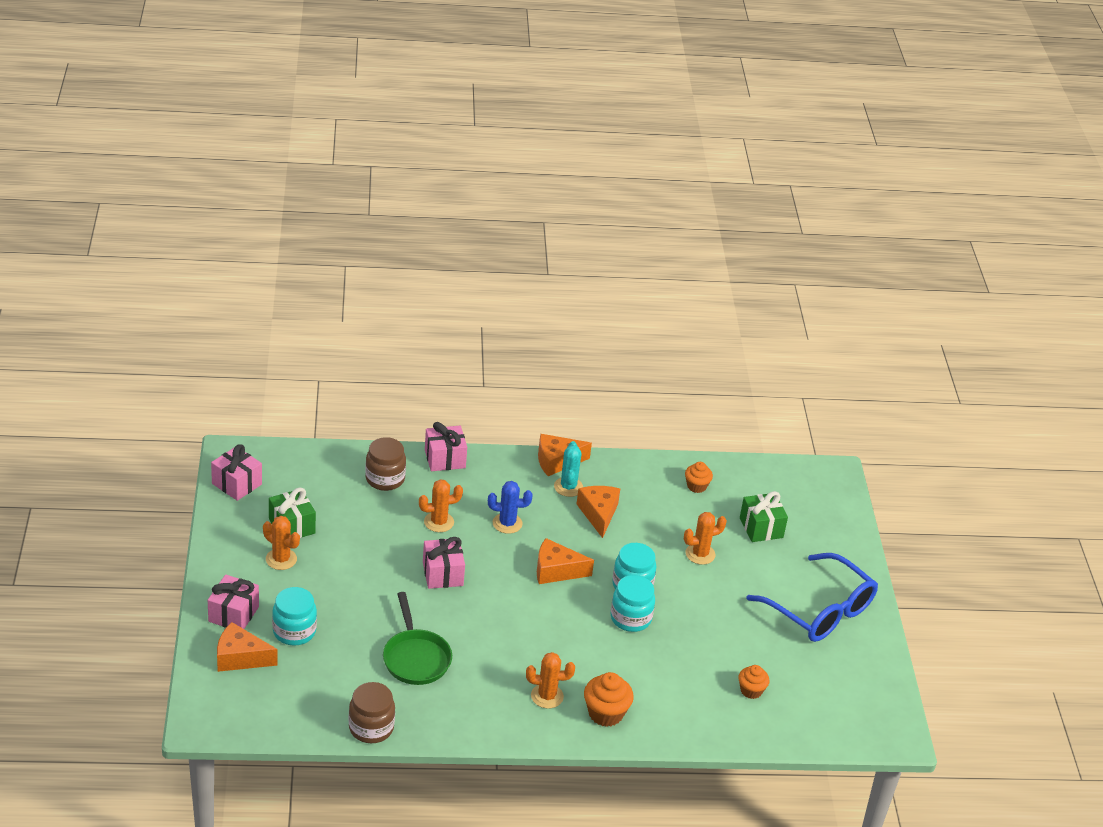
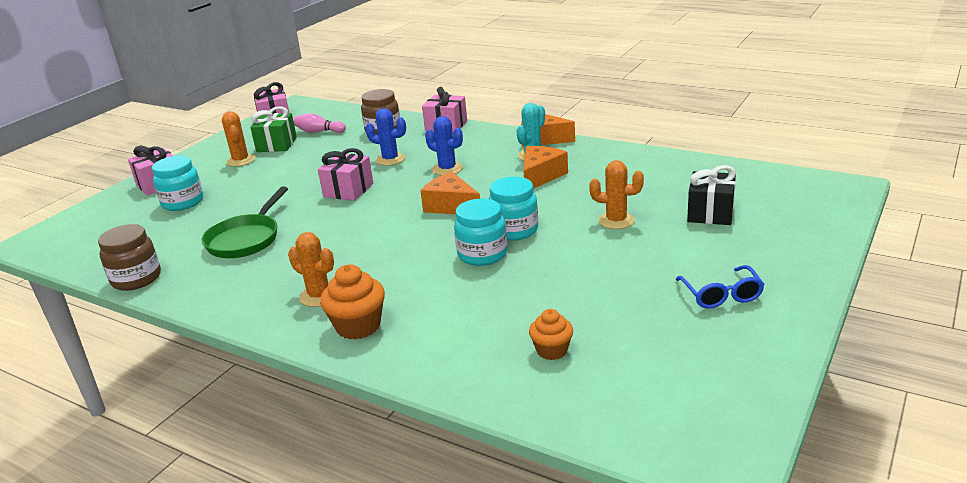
camera: 40 degrees right, 10 degrees down
orange cheese [217,622,278,672] -> none
orange cactus [419,479,463,532] -> blue cactus [365,108,406,166]
orange cupcake [685,462,713,493] -> none
green gift [740,491,788,542] -> black gift [687,165,736,225]
blue glasses [746,553,878,642] -> blue glasses [676,265,765,309], size x0.50
none -> pink bowling pin [293,113,346,133]

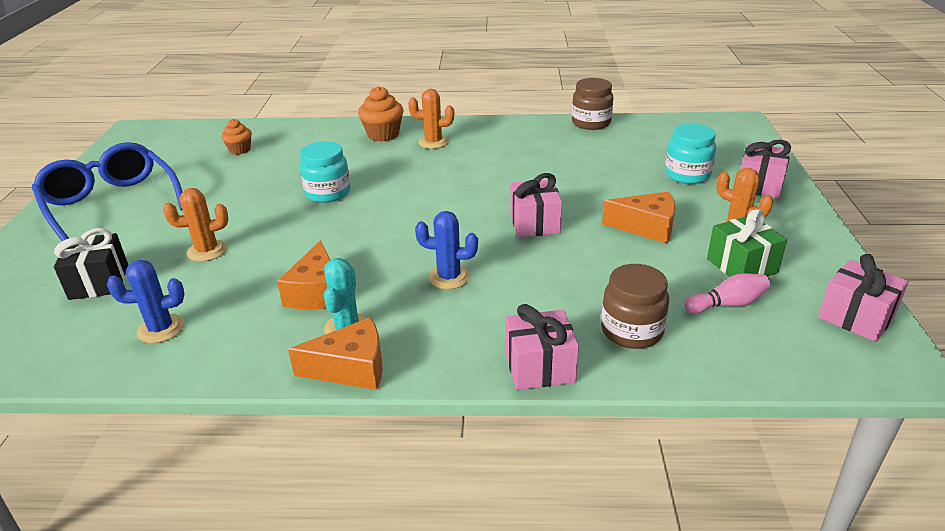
camera: 150 degrees right, 5 degrees up
green pan [202,186,288,258] -> none
blue cactus [365,108,406,166] -> blue cactus moved to [107,260,185,343]
orange cheese [420,172,480,214] -> orange cheese moved to [602,192,675,244]
turquoise jar [488,177,538,241] -> none
blue glasses [676,265,765,309] -> blue glasses [32,142,183,241], size x2.02

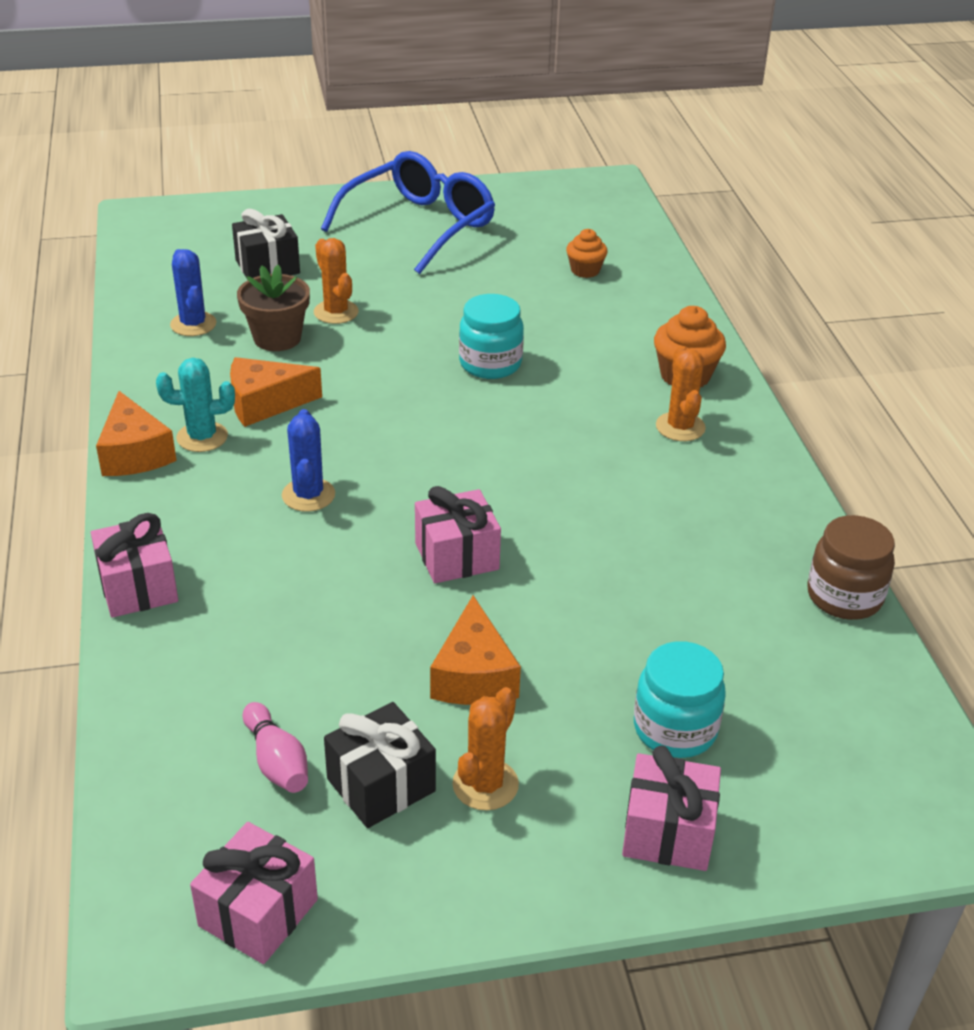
camera: 75 degrees right, 5 degrees up
brown jar [601,264,669,349] -> none
green gift [707,209,787,277] -> black gift [324,702,436,828]
none -> brown flower pot [237,264,310,351]

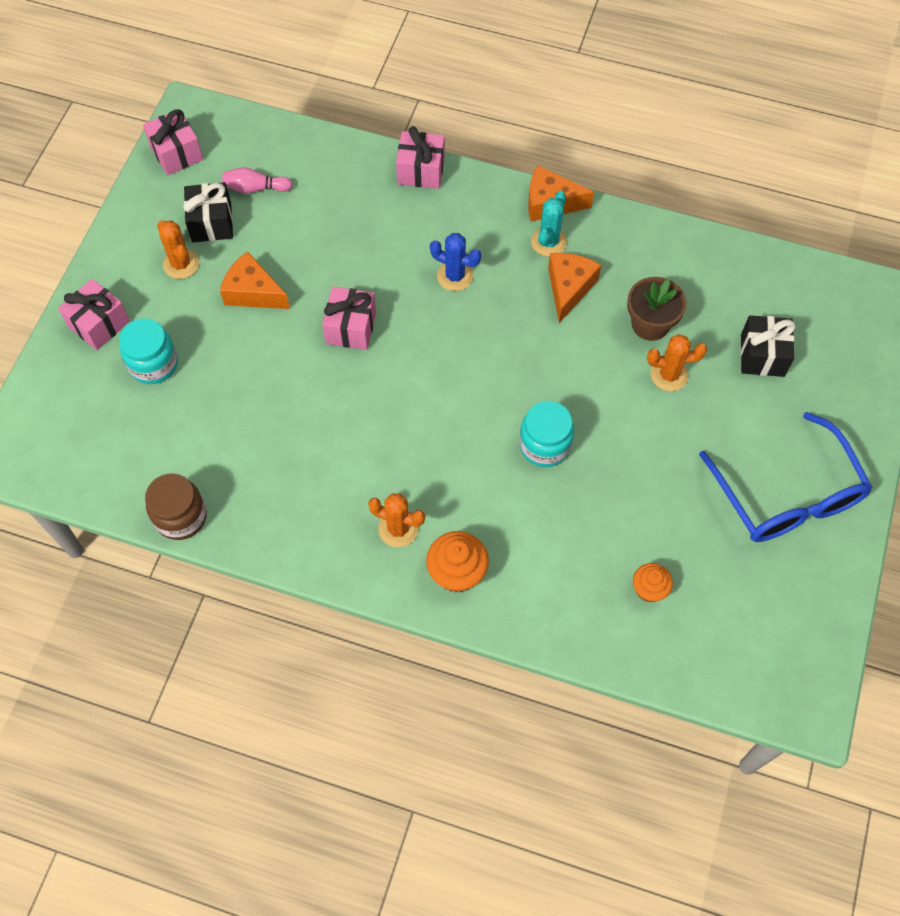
camera: 120 degrees right, 25 degrees up
blue cactus [170,249,217,336] -> none

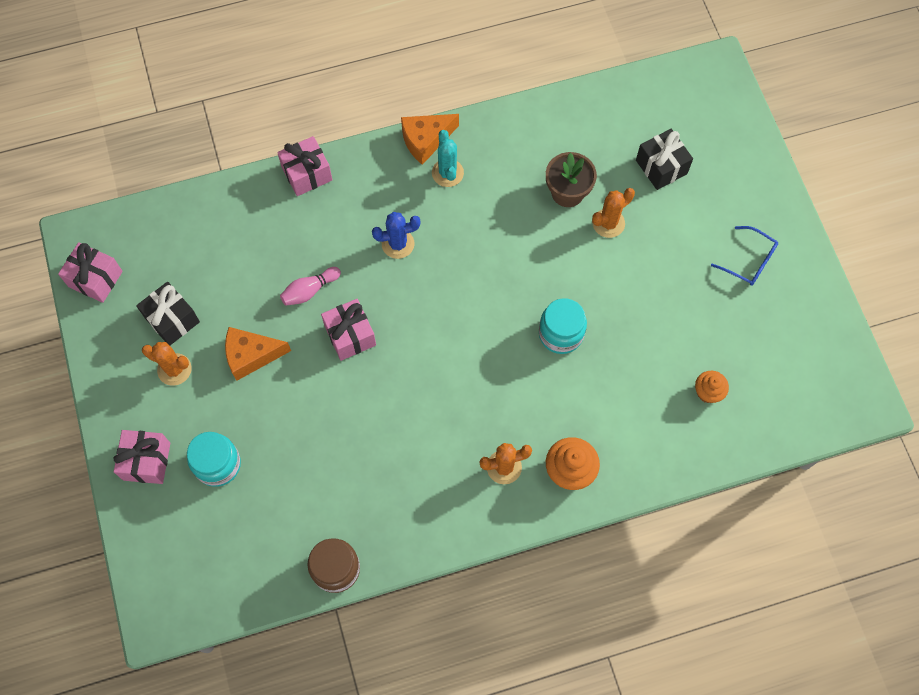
camera: 35 degrees left, 5 degrees up
pink bowling pin [222,168,293,193] -> pink bowling pin moved to [280,267,341,306]
orange cheese [548,253,601,323] -> none
blue glasses [699,412,873,542] -> blue glasses [711,226,778,286], size x0.50

